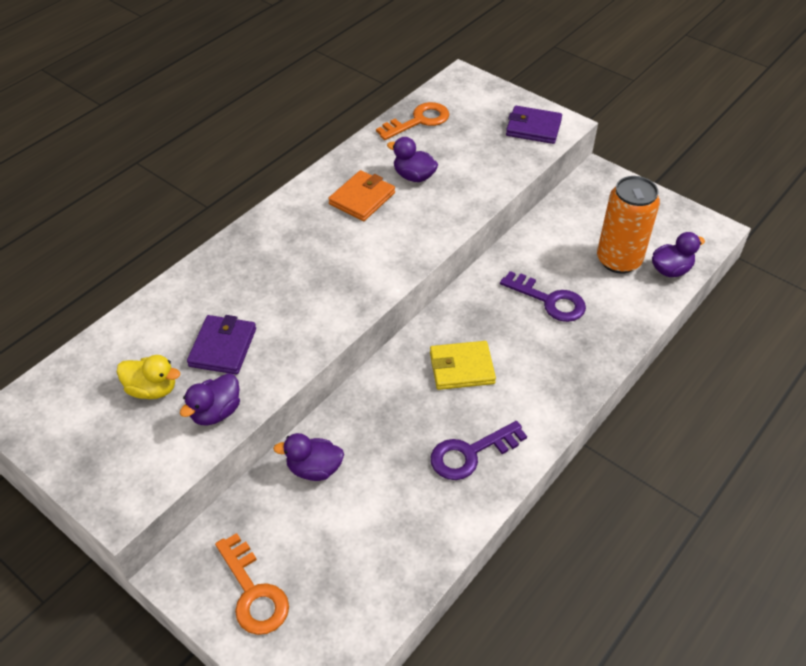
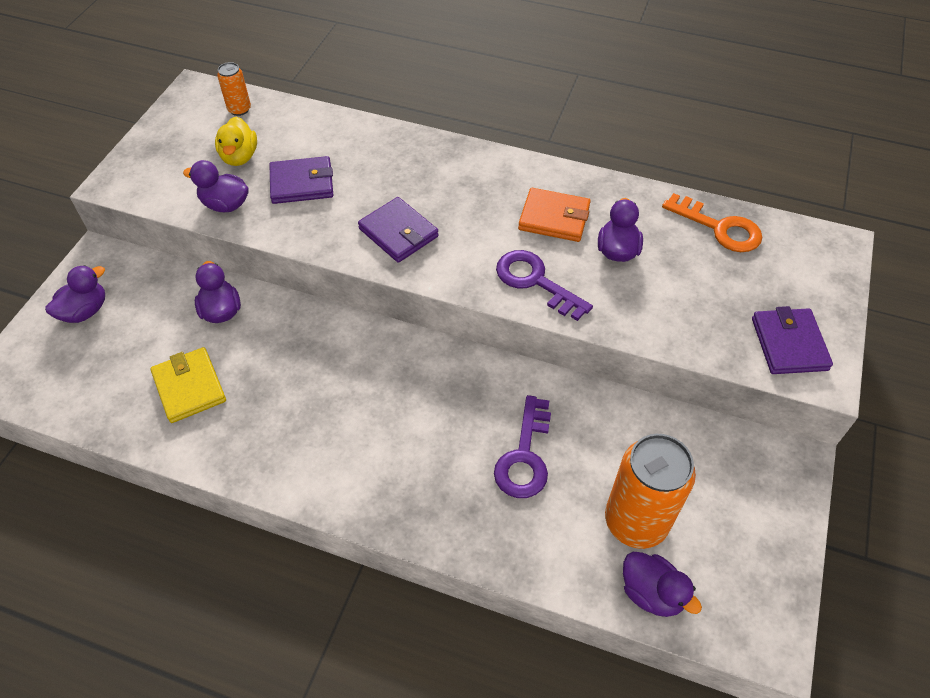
camera: 70 degrees right, 5 degrees up
orange key [215,533,289,635] -> purple duck [45,265,105,323]
yellow wallet [430,341,496,390] -> yellow wallet moved to [150,347,226,423]
purple key [431,421,527,480] -> purple key moved to [496,250,593,321]
none -> orange can [217,62,251,116]
none -> purple wallet [358,197,439,263]

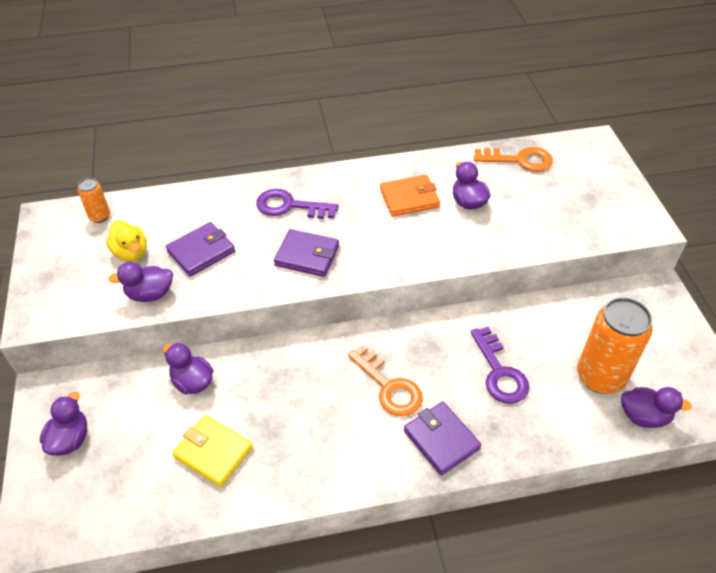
camera: 30 degrees left, 5 degrees down
purple key [496,250,593,321] -> purple key moved to [256,189,339,219]
purple wallet [752,306,833,374] -> purple wallet moved to [404,402,481,475]
none -> orange key [348,345,423,416]

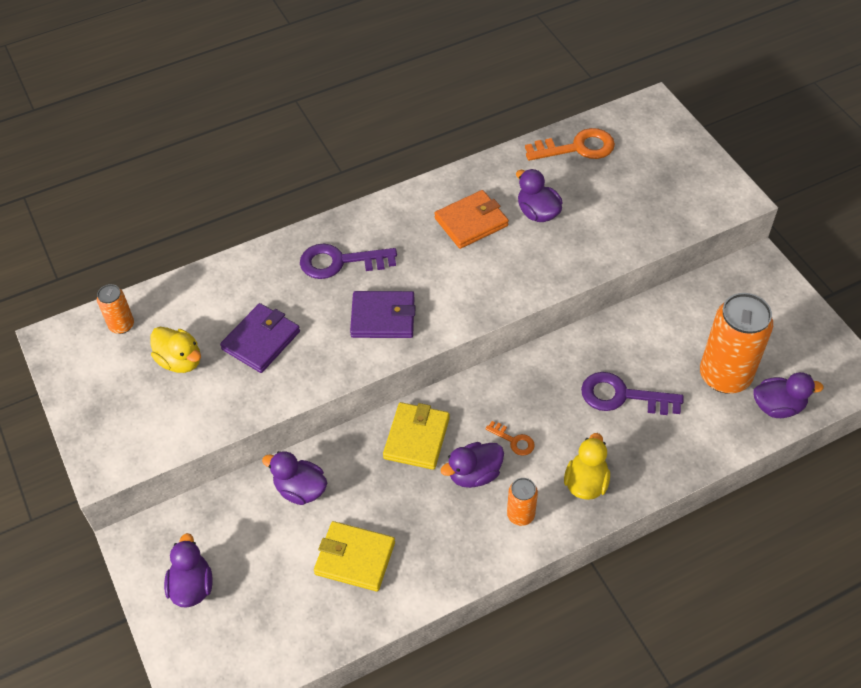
camera: 15 degrees left, 5 degrees up
purple duck [108,262,173,302] -> purple duck moved to [441,442,504,488]
orange key [348,345,423,416] -> orange key [486,421,534,456], size x0.51
purple wallet [404,402,481,475] -> yellow duck [564,433,610,500]
purple key [471,327,529,404] -> purple key turned 135 degrees clockwise [581,372,684,415]
none -> yellow wallet [383,402,450,470]
none -> orange can [507,478,538,526]

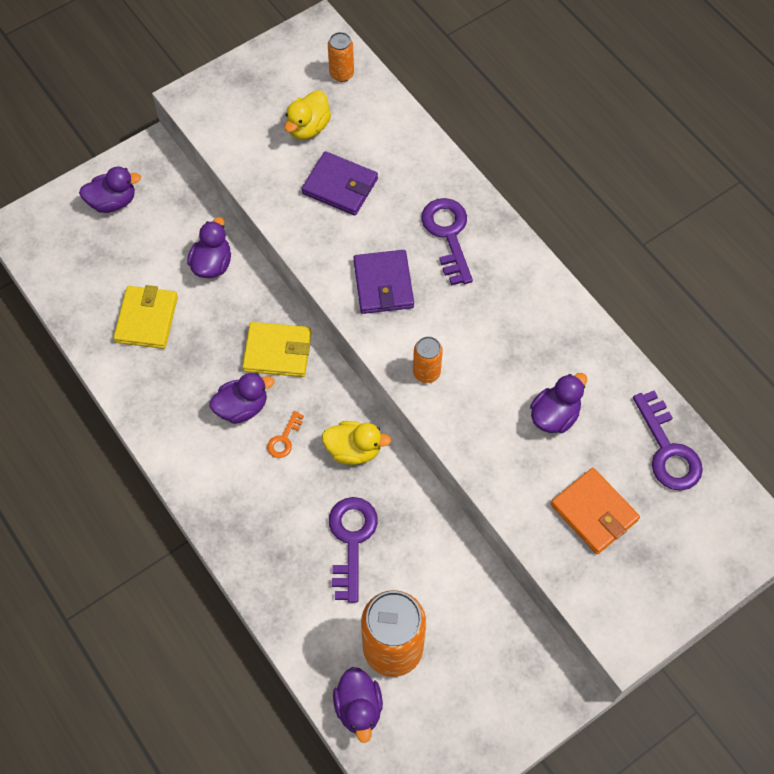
camera: 80 degrees right, 10 degrees up
orange wallet [434,190,509,249] -> orange wallet moved to [551,468,640,554]
purple duck [441,442,504,488] -> purple duck turned 105 degrees clockwise [209,373,274,424]
orange can [507,478,538,526] -> orange can moved to [413,336,443,383]
orange key [525,128,615,161] -> purple key [633,391,703,491]
yellow duck [564,433,610,500] -> yellow duck moved to [322,421,391,465]

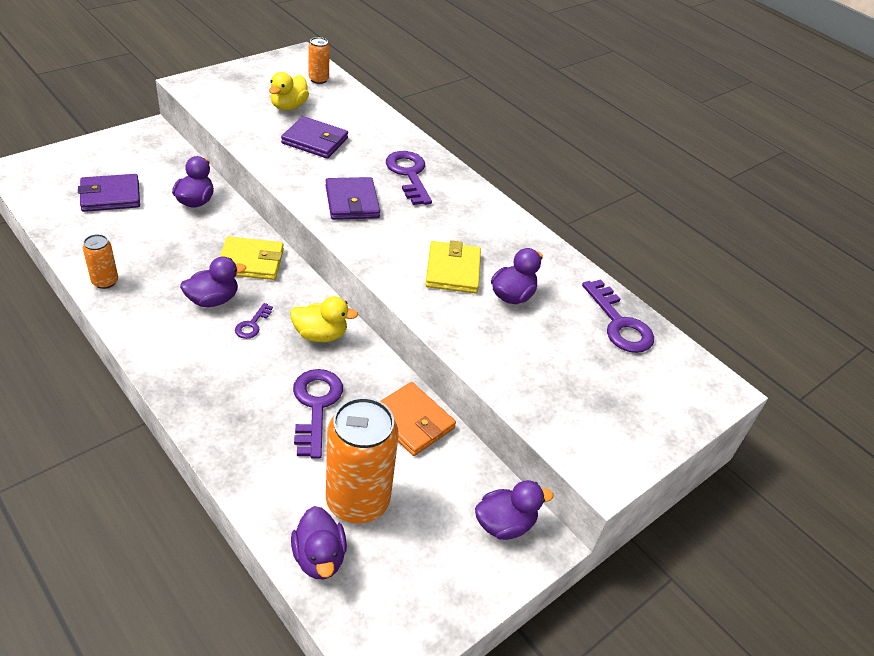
camera: 10 degrees left, 20 degrees down
purple duck [79,167,141,213] -> purple duck moved to [475,480,553,540]
yellow wallet [113,285,178,349] -> yellow wallet moved to [425,240,481,294]
orange key [267,411,304,458] -> purple key [235,303,273,339]
orange can [413,336,443,383] -> orange can moved to [83,234,118,289]
orange wallet [551,468,640,554] -> orange wallet moved to [380,382,456,456]
none -> purple wallet [78,174,140,212]

